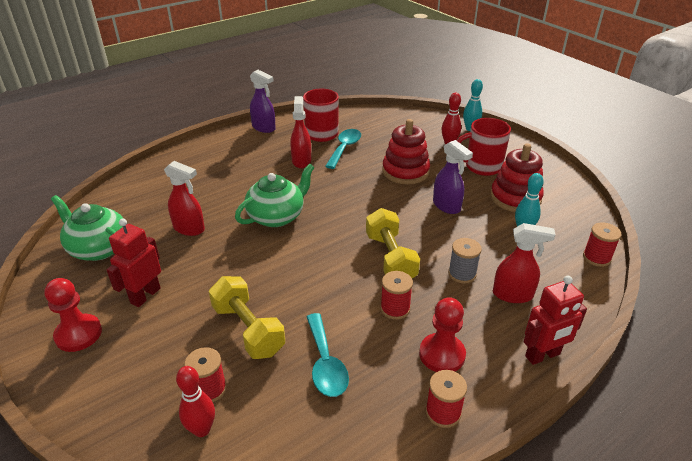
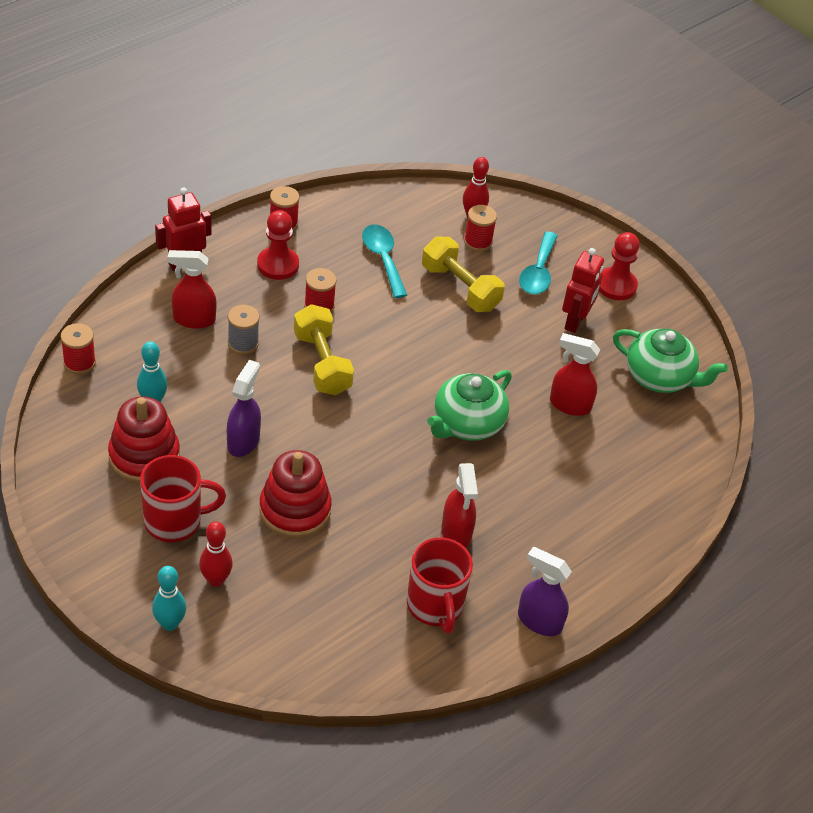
camera: 170 degrees right, 10 degrees up
turquoise spoon [325,129,361,169] -> turquoise spoon moved to [519,232,558,294]
purple spray bottle [433,140,473,214] -> purple spray bottle turned 60 degrees clockwise [227,360,261,457]

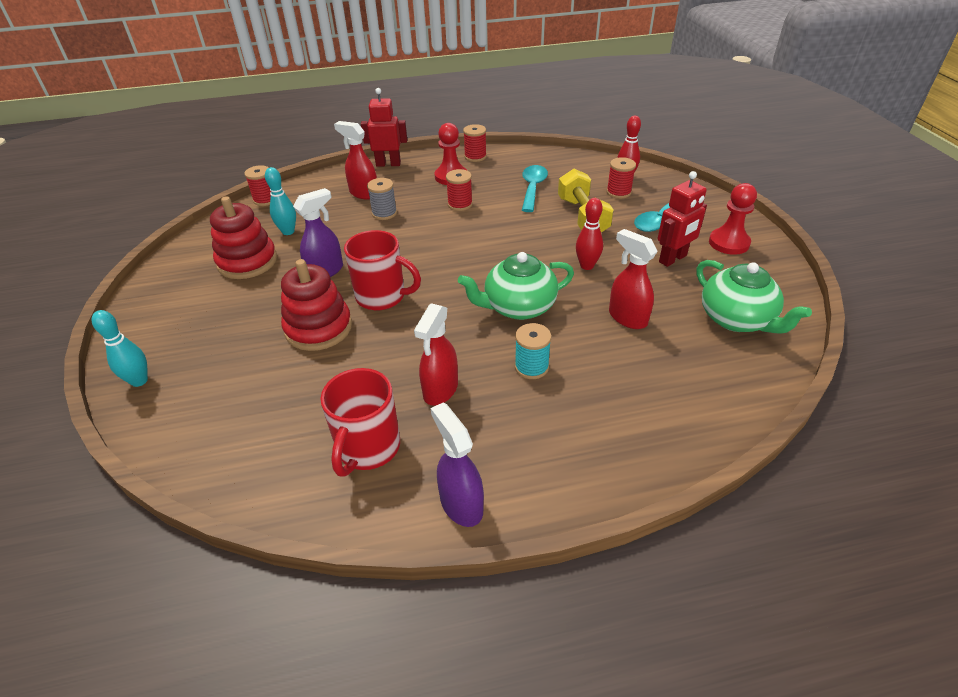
camera: 35 degrees right, 5 degrees down
red mug [140,455,226,542] -> red mug moved to [344,230,421,311]
red bowling pin [199,521,233,587] -> red bowling pin moved to [576,198,603,270]
yellow dumbbell [294,304,354,395] -> none
none -> turquoise spool [515,323,551,379]

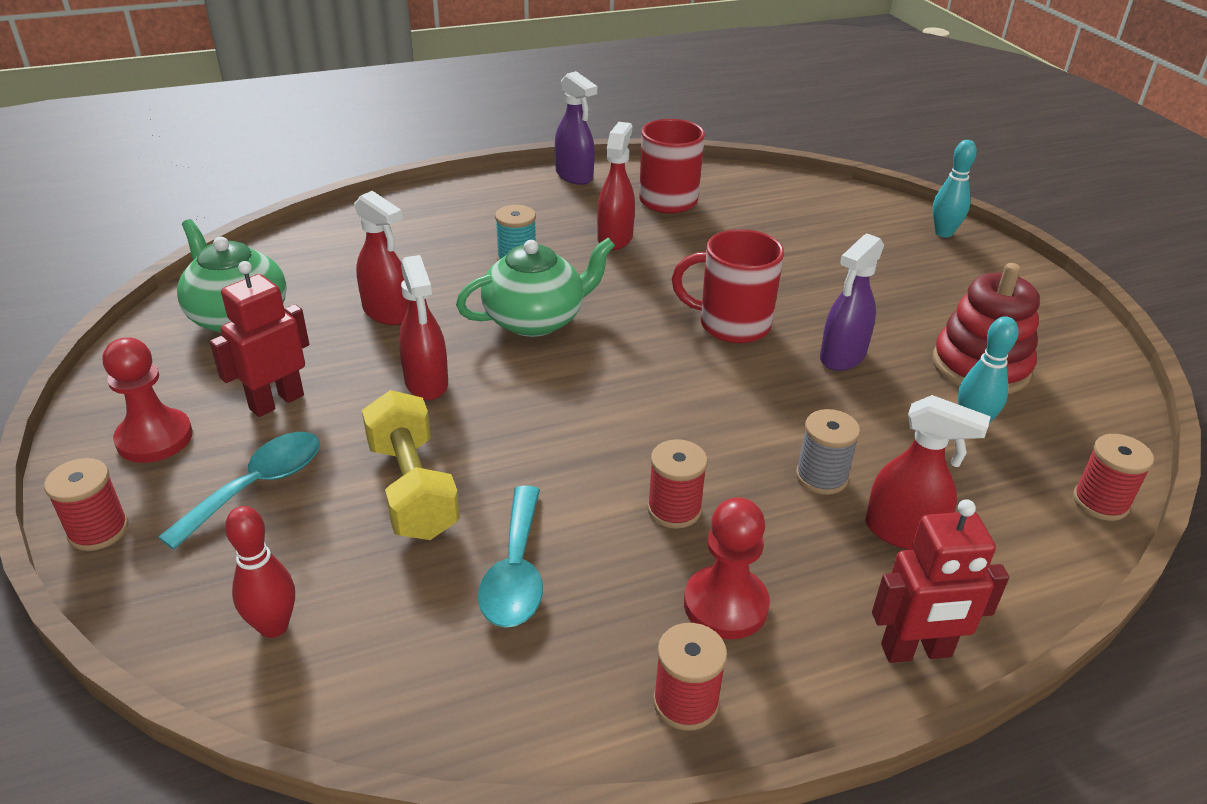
camera: 170 degrees right, 5 degrees down
red stacking toy [281,259,352,351] -> none
red bowling pin [576,198,603,270] -> red spray bottle [399,255,448,400]
red spool [606,157,636,199] -> red spool moved to [44,458,129,551]

